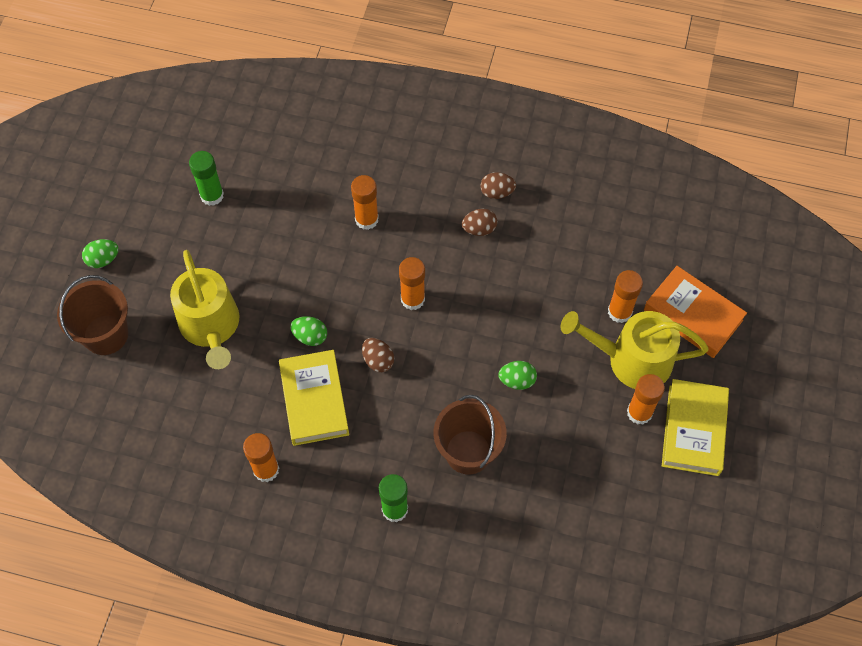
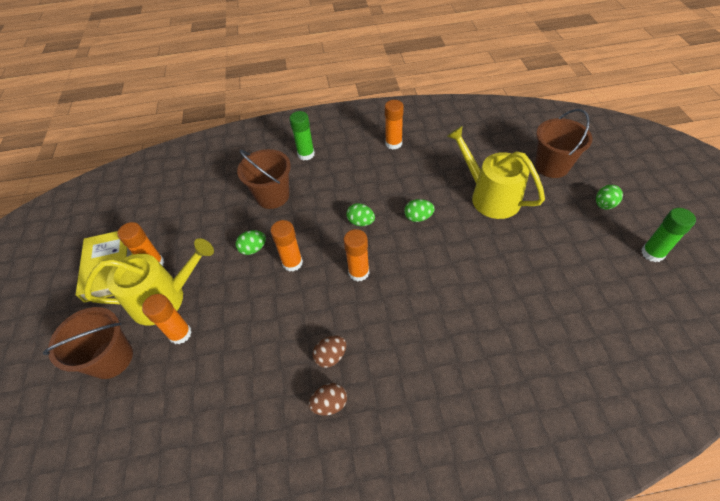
camera: 160 degrees right, 10 degrees down
green glue stick [189,151,224,206] -> green glue stick moved to [641,208,696,262]
yellow book [279,350,349,446] -> none
orange glue stick [351,175,379,230] -> orange glue stick moved to [270,220,303,272]
brown egg [362,338,394,372] -> green egg [346,203,375,226]
orange book [644,266,747,358] -> brown bucket [43,307,133,379]

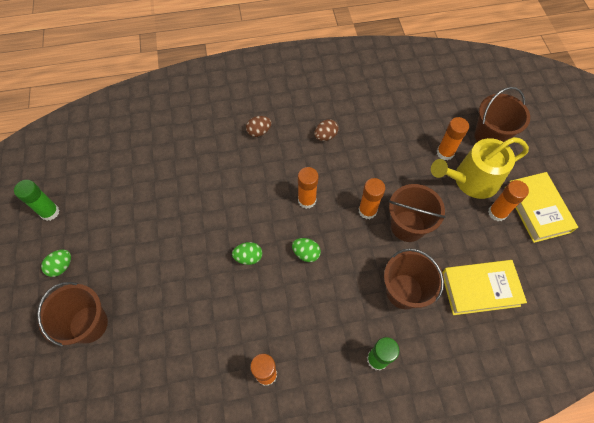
camera: 175 degrees right, 10 degrees up
green egg [236,230,266,255] -> brown bucket [389,184,446,242]
brown egg [309,383,347,416] -> brown egg moved to [246,116,271,137]
yellow watering can [447,126,545,219] -> none
none -> yellow book [442,260,527,315]

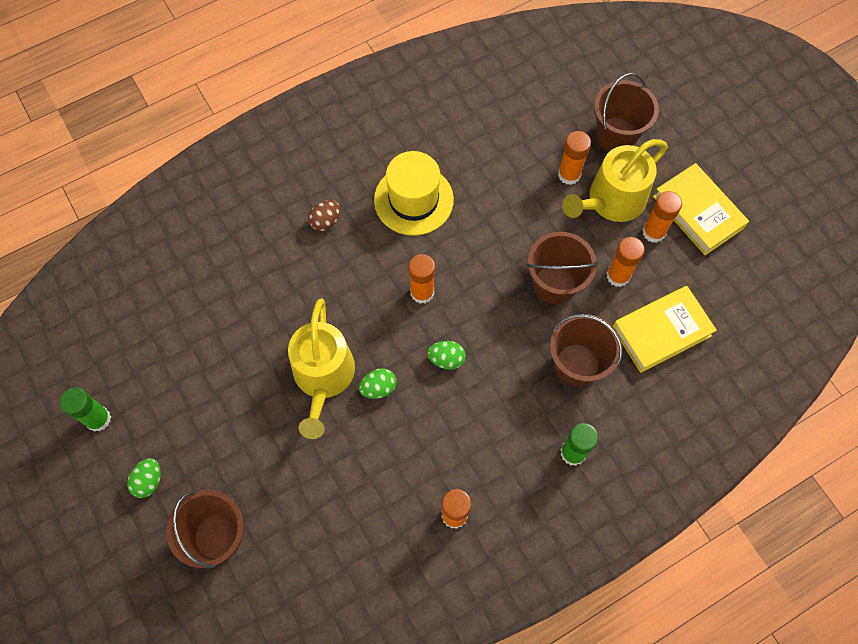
camera: 20 degrees left, 5 degrees up
brown egg [314,119,338,141] -> yellow hat [374,151,454,236]
orange glue stick [359,178,385,219] -> orange glue stick moved to [606,237,645,287]
none -> yellow watering can [288,299,355,439]

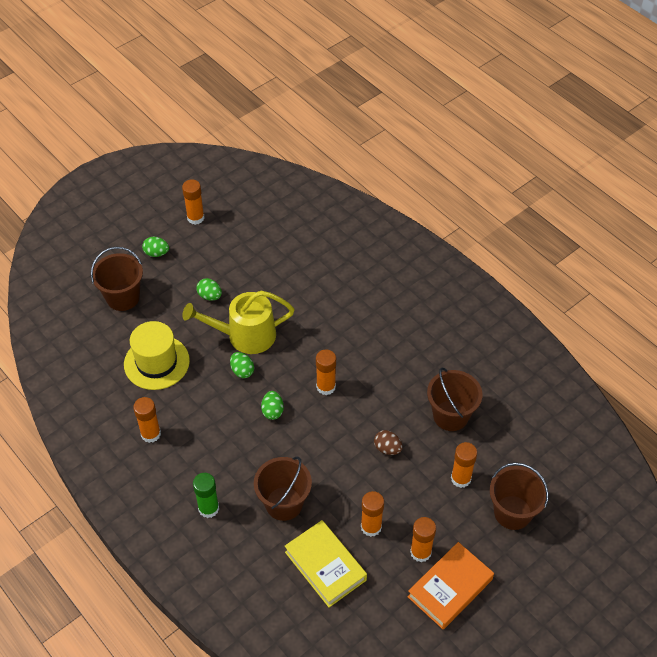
camera: 80 degrees right, 15 degrees down
green glue stick [60,387,111,432] -> orange glue stick [182,179,205,225]
brown egg [308,200,340,231] -> brown egg moved to [374,430,403,455]
yellow hat [374,151,454,236] -> yellow hat moved to [124,321,190,390]
brown bucket [526,232,598,304] -> brown bucket moved to [427,367,482,431]
yellow watering can [562,139,668,222] -> none
yellow book [653,163,749,255] -> orange book [408,542,494,629]
none -> green egg [196,278,222,301]

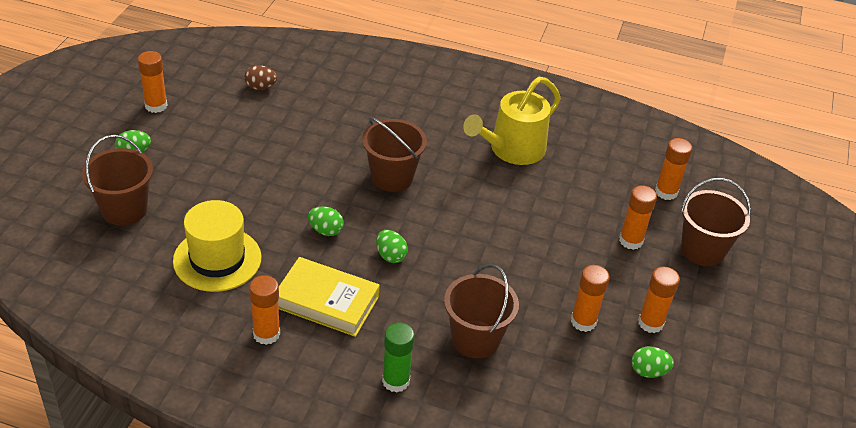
camera: 35 degrees left, 10 degrees down
yellow watering can [183,291,295,354] -> yellow watering can moved to [463,77,561,165]
green egg [196,278,222,301] -> green egg moved to [632,346,674,378]
yellow book [285,520,367,607] -> yellow book moved to [278,257,380,337]
orange glue stick [316,349,336,395] -> orange glue stick moved to [655,138,692,200]
brown egg [374,430,403,455] -> brown egg moved to [244,65,277,90]
orange book [408,542,494,629] -> none
brown bucket [427,367,482,431] -> brown bucket moved to [362,117,427,192]

